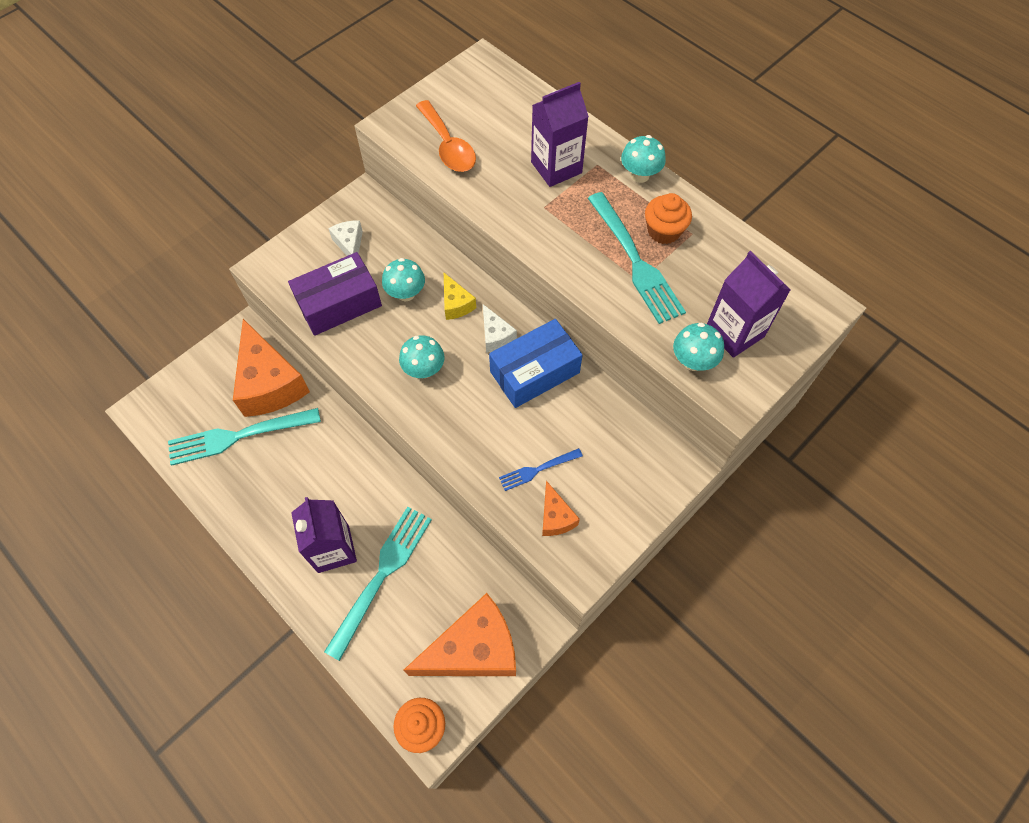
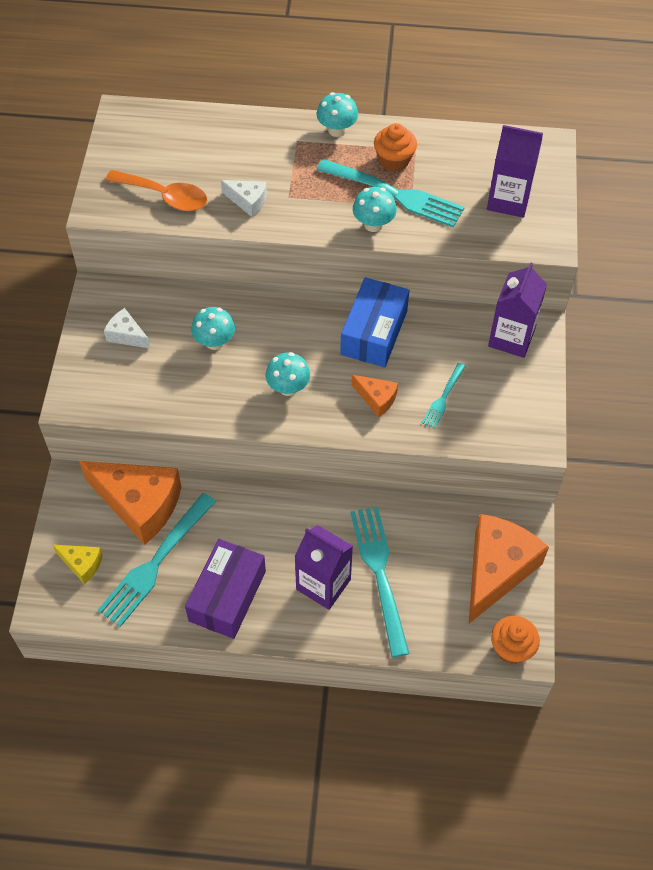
camera: 40 degrees left, 5 degrees down
purple box [288,252,382,336] -> purple box moved to [185,539,266,639]
yellow cheese [444,273,476,320] -> yellow cheese moved to [52,544,103,585]
white cheese [483,304,517,353] -> white cheese moved to [221,180,267,217]
blue fork [499,448,583,491] -> turquoise fork [422,363,466,429]
purple carton [531,82,589,187] -> purple carton moved to [488,262,547,358]
orange cheese [542,481,580,536] -> orange cheese moved to [351,375,398,417]
turquoise mushroom [673,323,724,371] -> turquoise mushroom moved to [353,187,397,232]

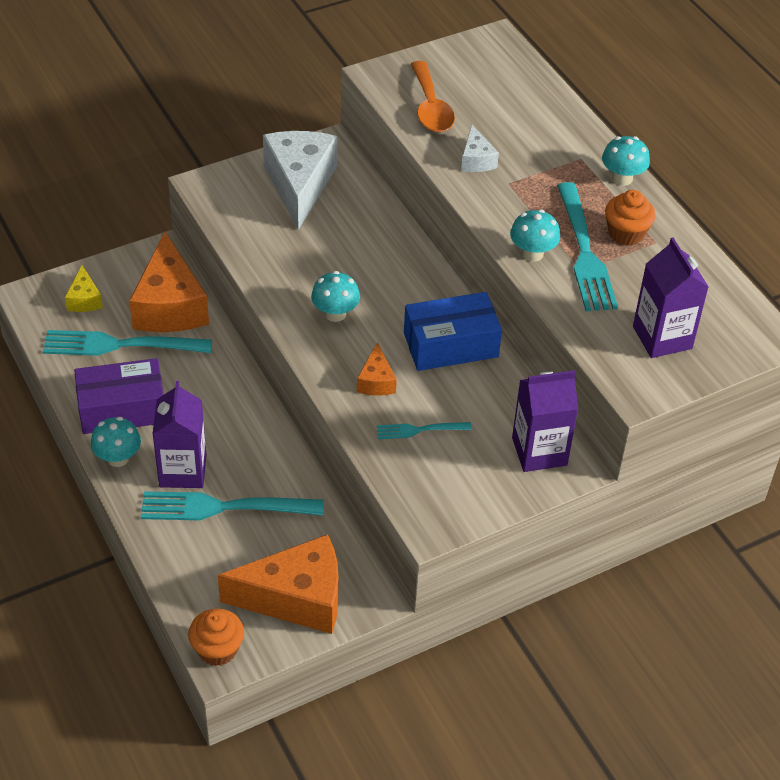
camera: 55 degrees right, 10 degrees down
white cheese [104,308,150,349] -> white cheese [263,131,338,230], size x2.12
turquoise mushroom [191,307,235,350] -> turquoise mushroom moved to [91,417,141,467]
turquoise fork [350,507,410,657] -> turquoise fork turned 135 degrees counterclockwise [141,491,324,520]

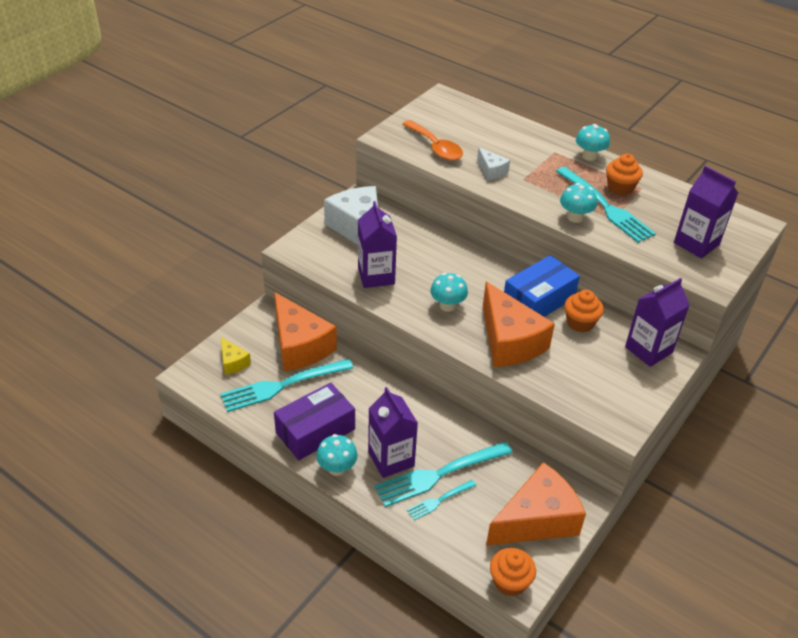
camera: 25 degrees left, 5 degrees down
orange cheese [357,342,397,396] -> orange cheese [483,281,555,367], size x2.12
turquoise fork [377,422,472,439] -> turquoise fork moved to [407,480,476,520]
none -> purple carton [358,201,397,288]
none -> orange cupcake [564,290,604,332]

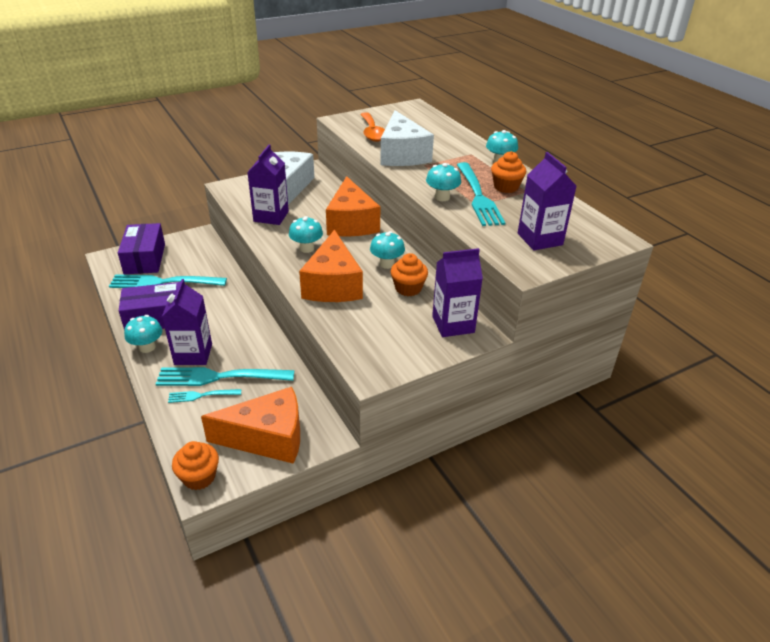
camera: 25 degrees right, 5 degrees down
yellow cheese [221,337,251,375] -> purple box [118,223,165,274]
orange cheese [274,292,337,371] -> orange cheese moved to [326,176,381,237]
white cheese [477,147,510,180] -> white cheese [380,110,434,166], size x2.12
blue box [504,255,580,317] -> turquoise mushroom [370,231,405,269]

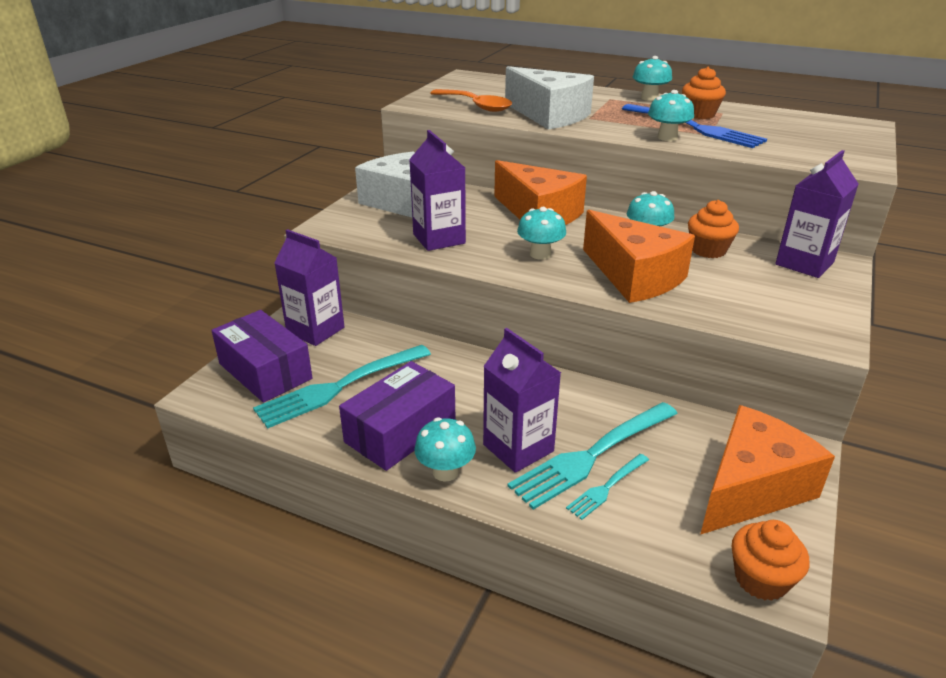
camera: 35 degrees left, 5 degrees down
turquoise fork [457,162,505,226] -> blue fork [622,104,767,148]
purple carton [518,152,576,250] -> purple carton moved to [274,229,345,346]

